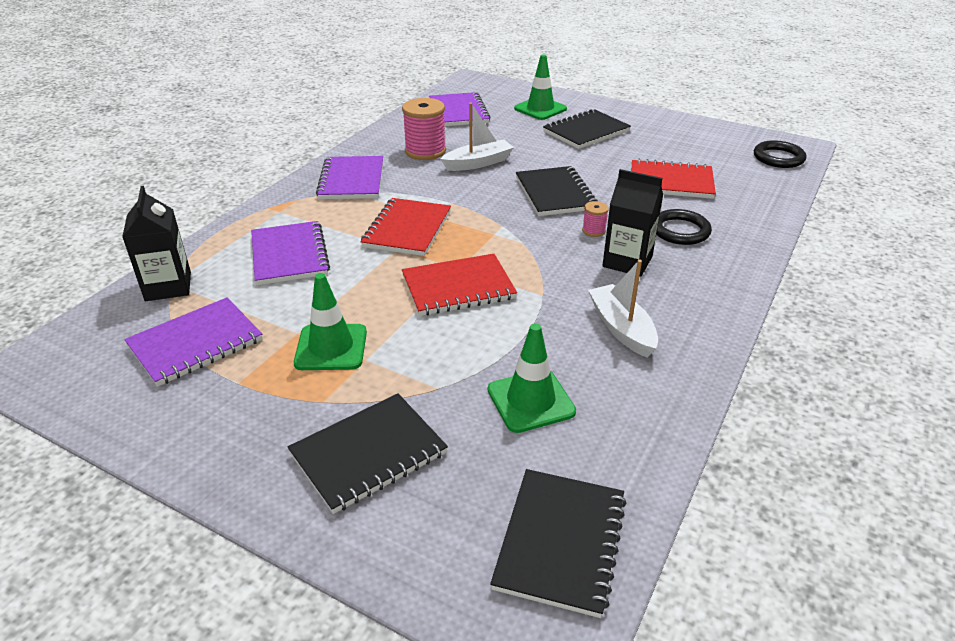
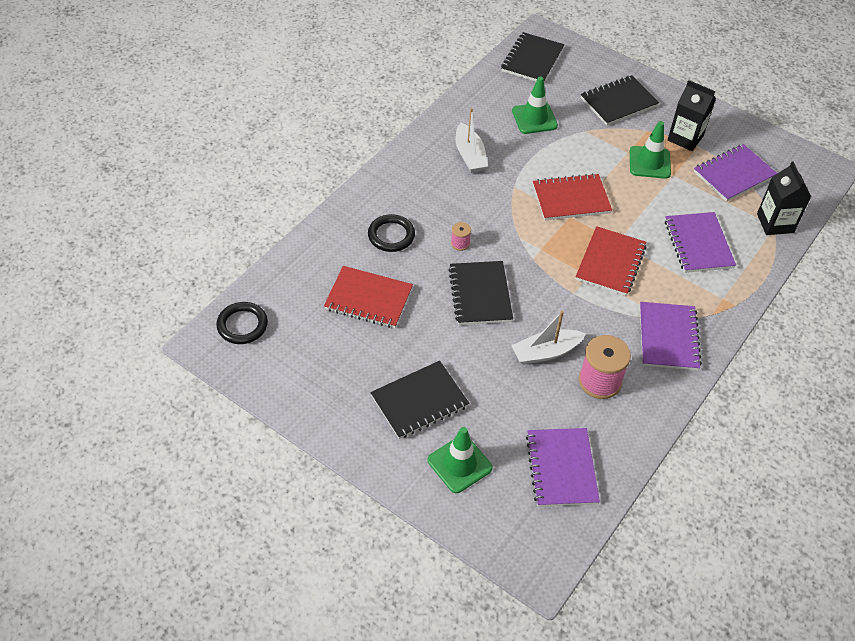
camera: 175 degrees left, 15 degrees up
black carton [602,169,663,277] -> black carton moved to [668,80,716,151]

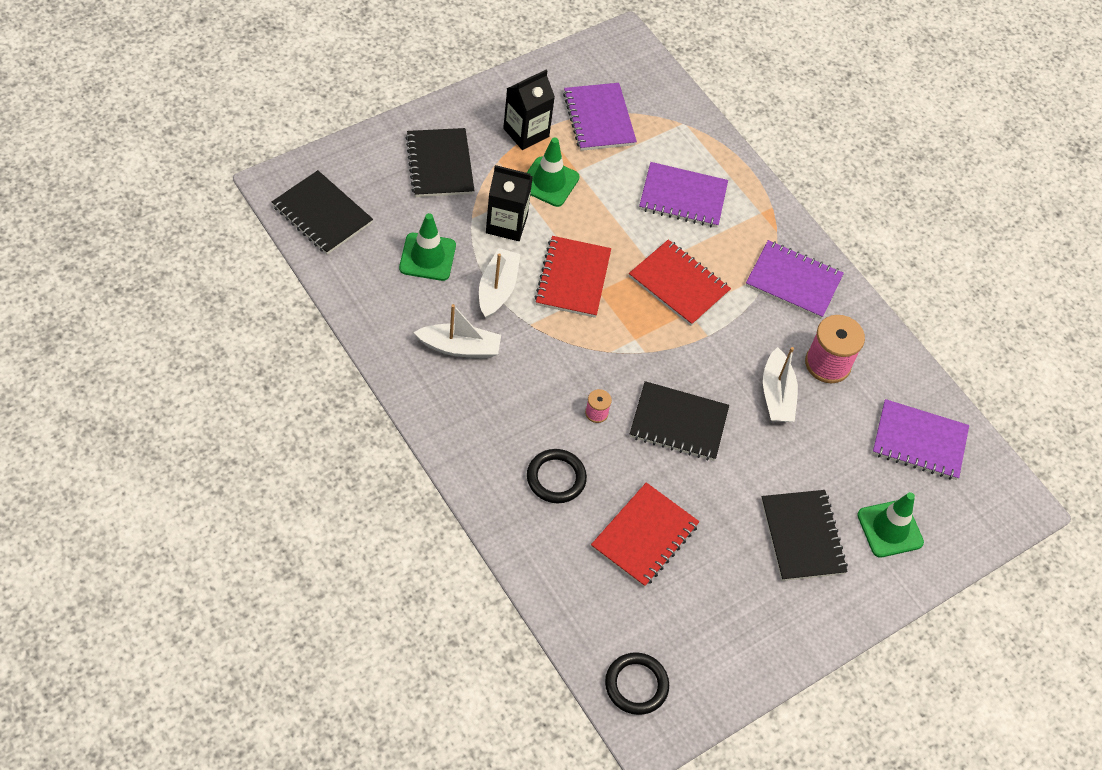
camera: 75 degrees left, 5 degrees up
black carton [757,161,811,235] -> black carton moved to [486,165,533,241]
none -> white boat [479,248,521,319]

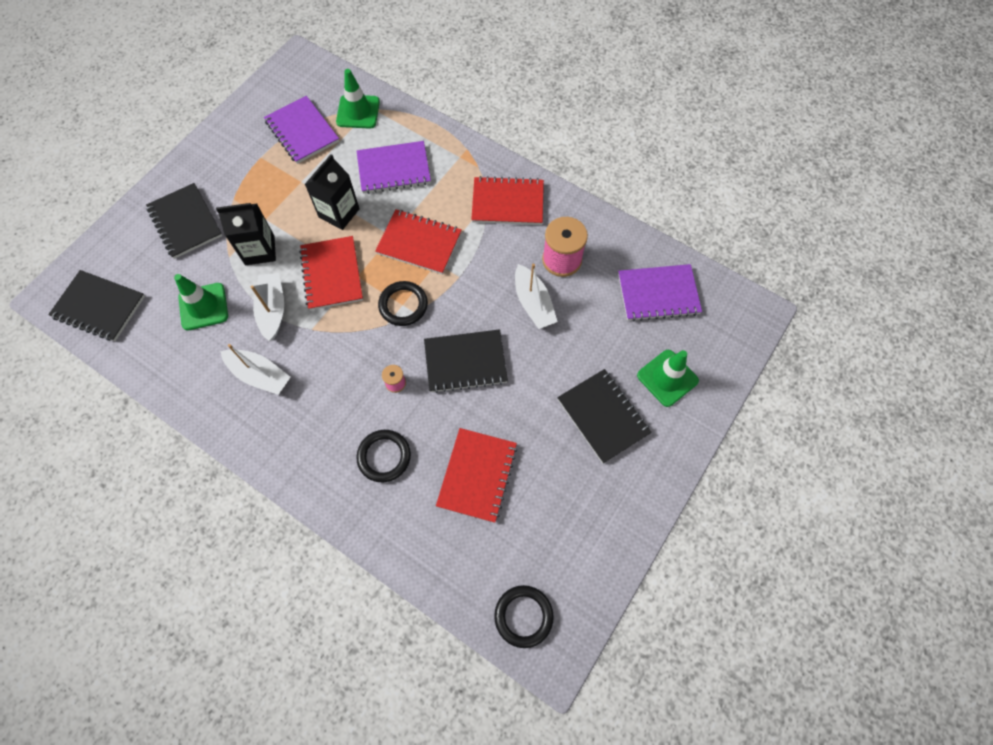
camera: 15 degrees left, 10 degrees up
white boat [414,304,501,358] -> white boat turned 45 degrees clockwise [220,344,291,395]
black carton [503,70,555,150] -> black carton moved to [305,154,360,230]
green traffic cone [527,137,580,207] -> green traffic cone moved to [336,69,380,129]
purple notebook [746,240,844,319] -> red notebook [471,176,544,225]
none -> black ring [378,281,428,326]

